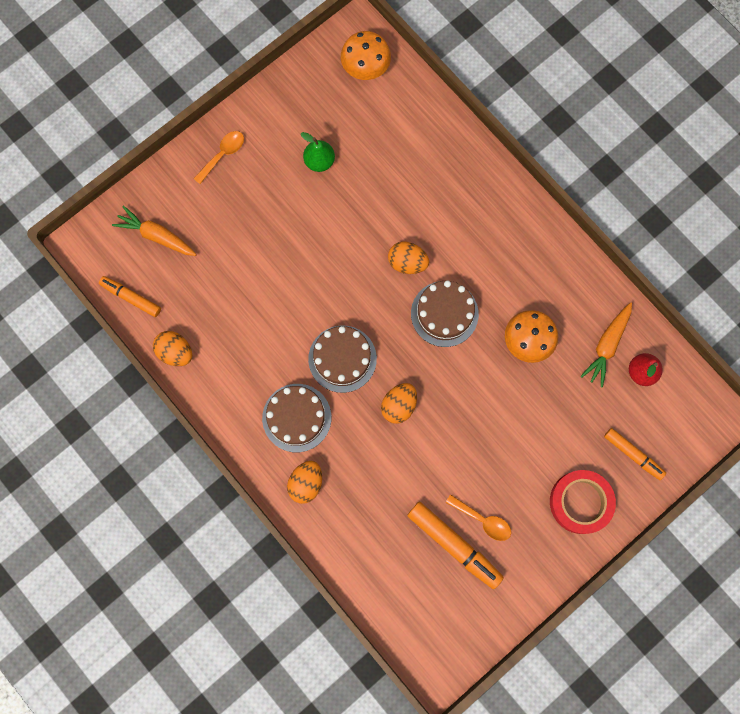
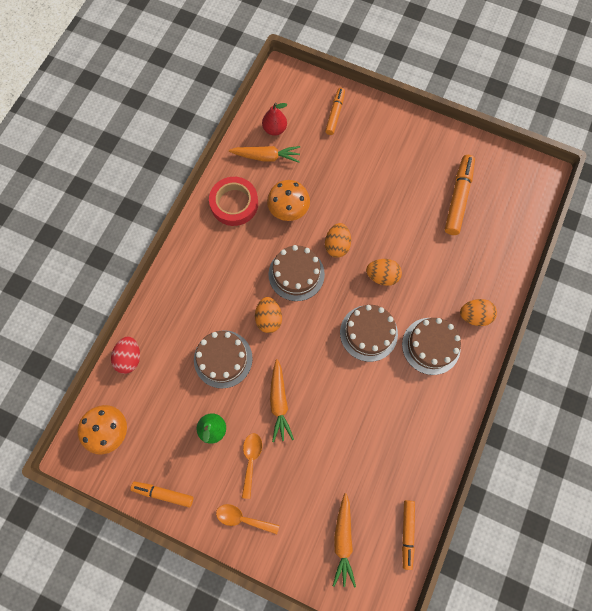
camera: 115 degrees left, 5 degrees down
orange egg [153,331,192,366] -> orange egg moved to [325,223,351,258]
orange spoon [446,494,511,541] -> orange spoon moved to [242,433,262,499]
red tape [550,470,616,534] -> red tape moved to [209,177,258,226]
none -> red egg [111,337,140,374]
none -> orange marker [130,482,193,508]
none -> brown cake [194,330,253,388]
none -> orange carrot [270,359,294,442]

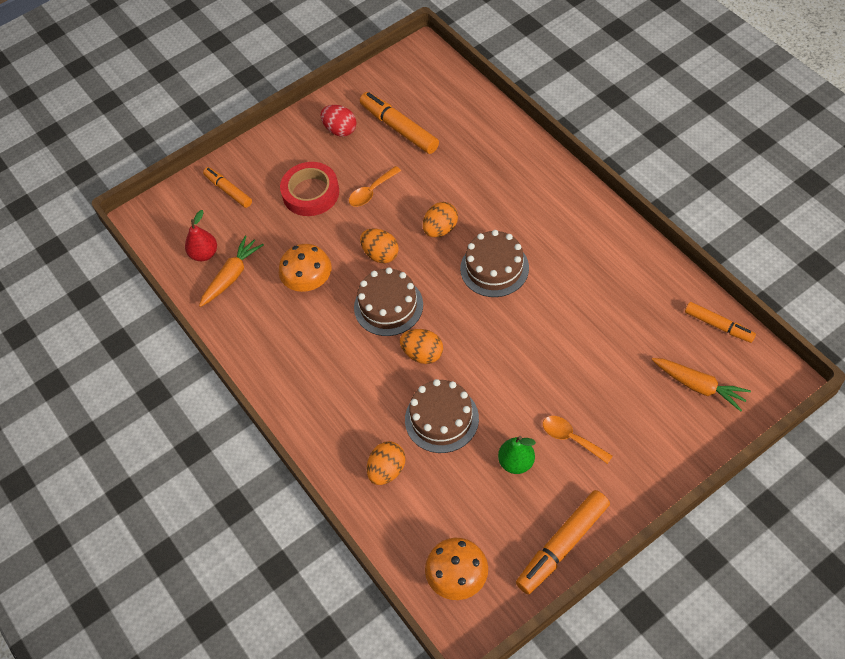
camera: 55 degrees left, 15 degrees down
red egg [111,337,140,374] -> red egg moved to [320,105,356,137]
orange marker [130,482,193,508] -> orange marker [516,490,610,594], size x1.58
red tape [209,177,258,226] -> red tape moved to [280,162,339,216]
orange spoon [216,504,279,534] -> orange spoon moved to [349,166,401,207]
orange carrot [270,359,294,442] -> none
brown cake [402,318,461,375] -> none
orange egg [460,299,497,326] -> orange egg moved to [367,441,405,485]

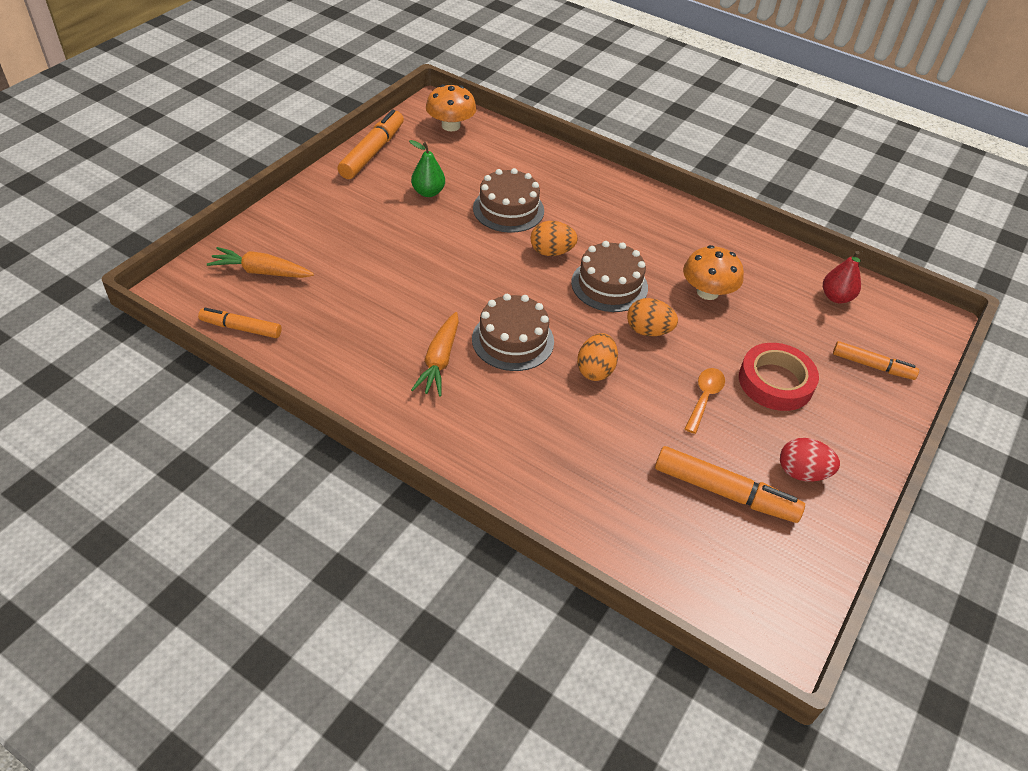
camera: 150 degrees right, 10 degrees down
orange carrot [199,235,264,307] -> orange carrot moved to [411,312,459,397]
orange egg [367,441,405,485] -> none
orange spoon [543,416,613,464] -> none

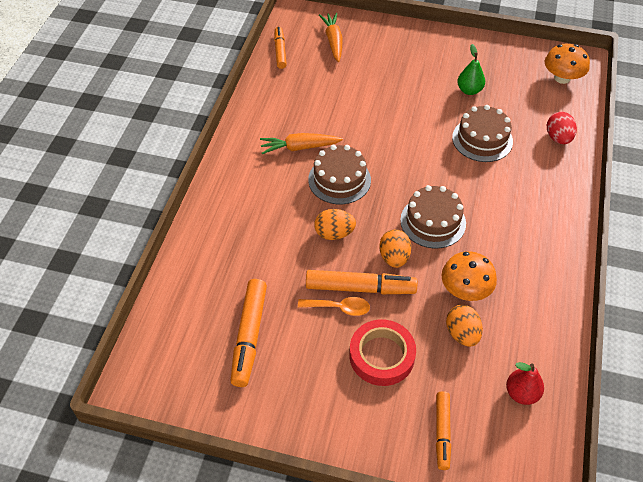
camera: 75 degrees right, 5 degrees up
orange marker [338,109,404,179] -> orange marker moved to [306,270,417,294]
orange egg [530,221,578,256] -> orange egg moved to [446,305,483,347]
red egg [780,438,840,481] -> red egg moved to [547,112,577,144]

